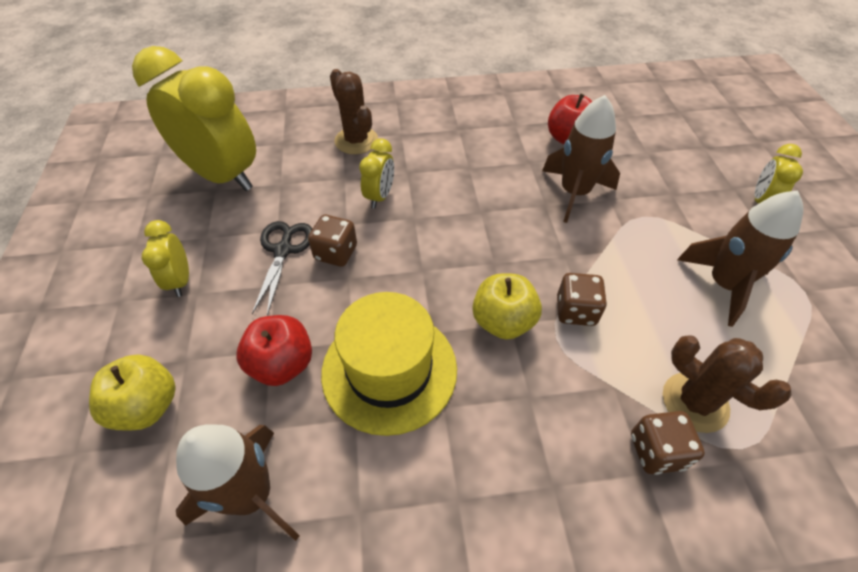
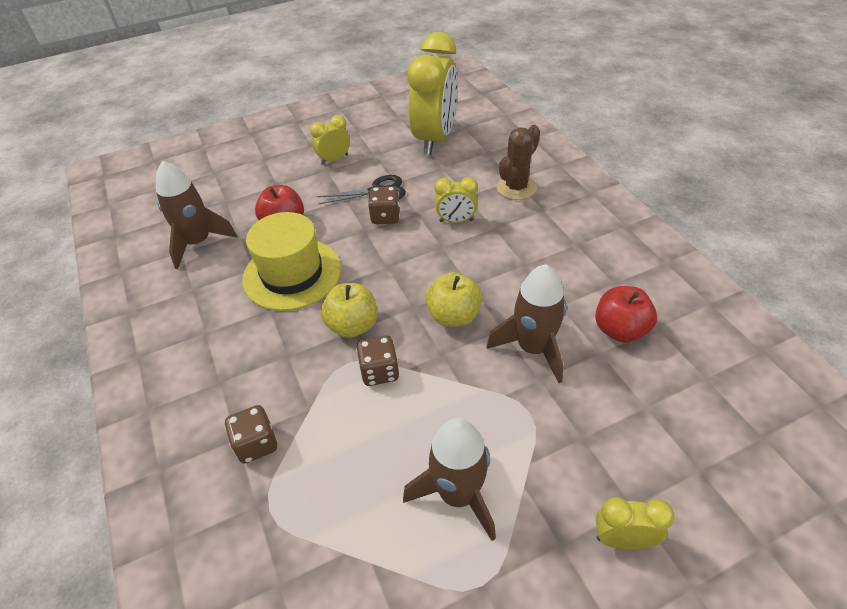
camera: 75 degrees right, 5 degrees down
yellow apple [89,355,176,430] -> yellow apple moved to [425,272,482,327]
brown cactus [663,336,791,433] -> none

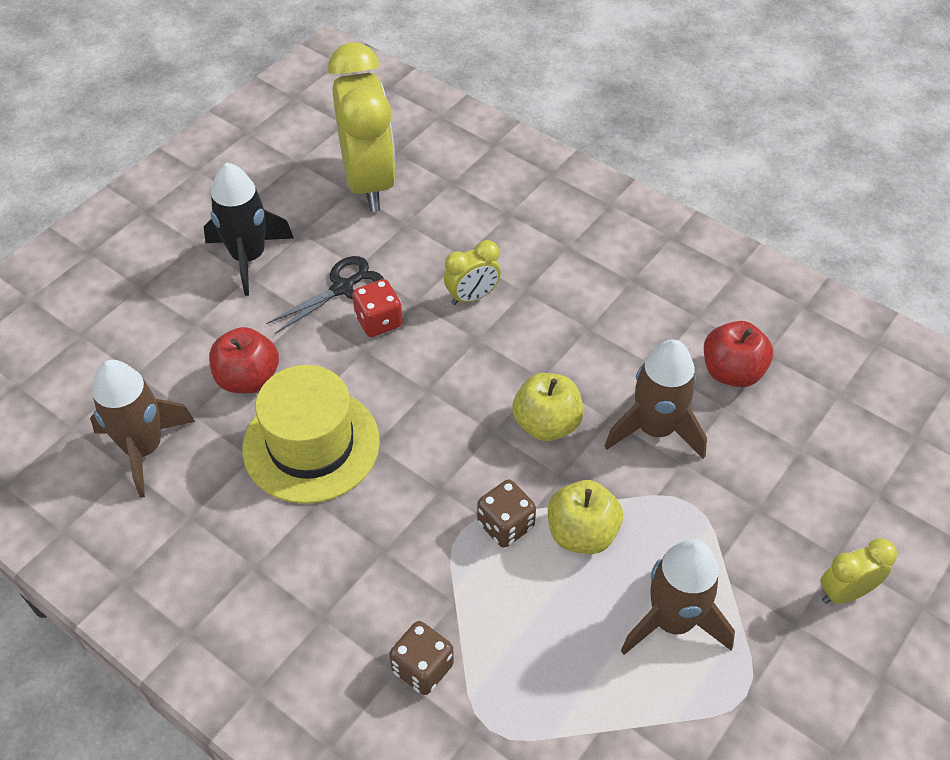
camera: 30 degrees left, 5 degrees up
yellow clock [310,115,350,165] -> black rocket [204,162,294,296]
yellow apple [321,283,378,338] -> yellow apple moved to [548,480,623,554]
brown dice [368,186,400,224] -> red dice [352,279,403,337]
brown cactus [497,125,540,200] -> none

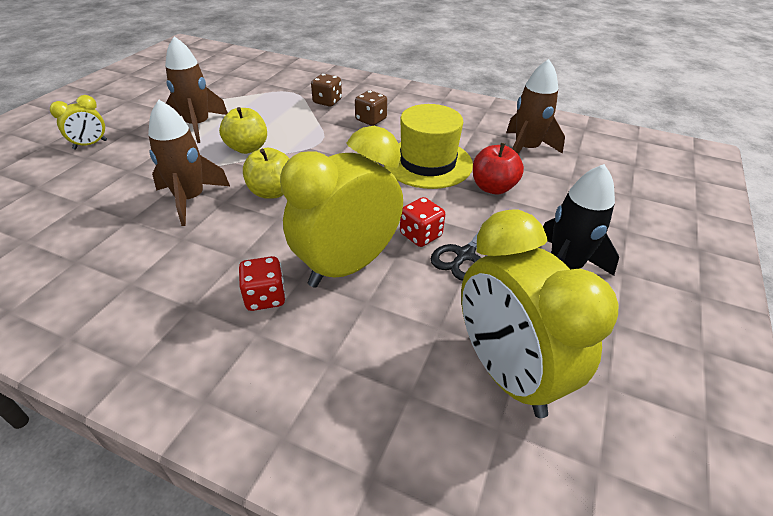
camera: 165 degrees right, 10 degrees down
yellow clock [444,240,501,305] -> yellow clock [280,126,403,288], size x2.18
brown dice [477,480,536,548] -> brown dice moved to [355,90,387,126]
red apple [704,321,773,387] -> none
none -> red dice [239,256,286,311]

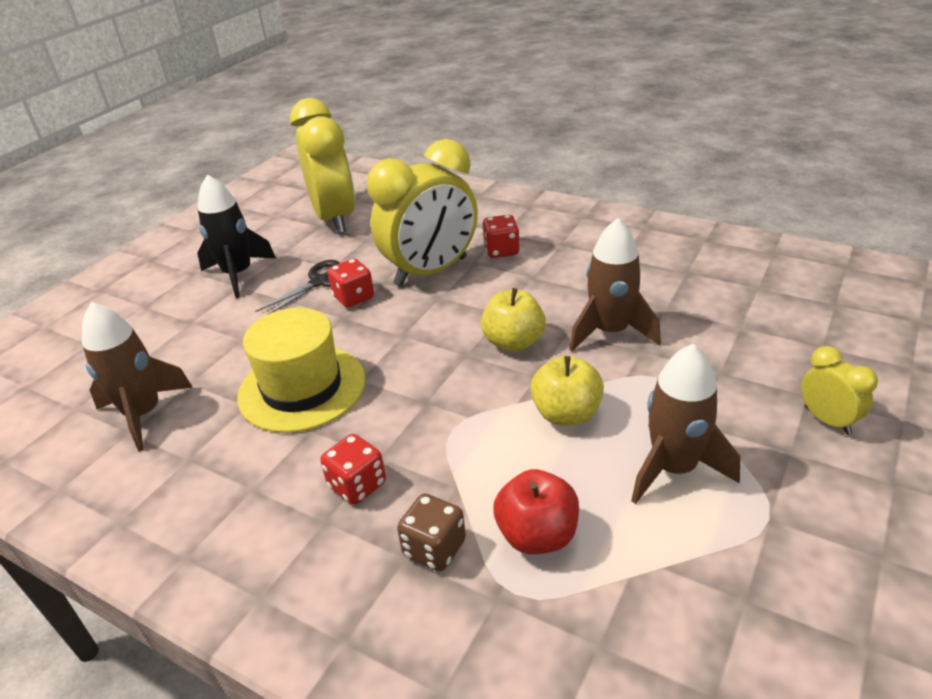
camera: 170 degrees left, 5 degrees down
yellow clock [50,95,107,149] -> yellow clock turned 90 degrees clockwise [801,346,878,435]
brown dice [355,90,387,126] -> red dice [320,434,386,505]
red apple [473,143,524,195] -> red apple moved to [493,469,579,554]

